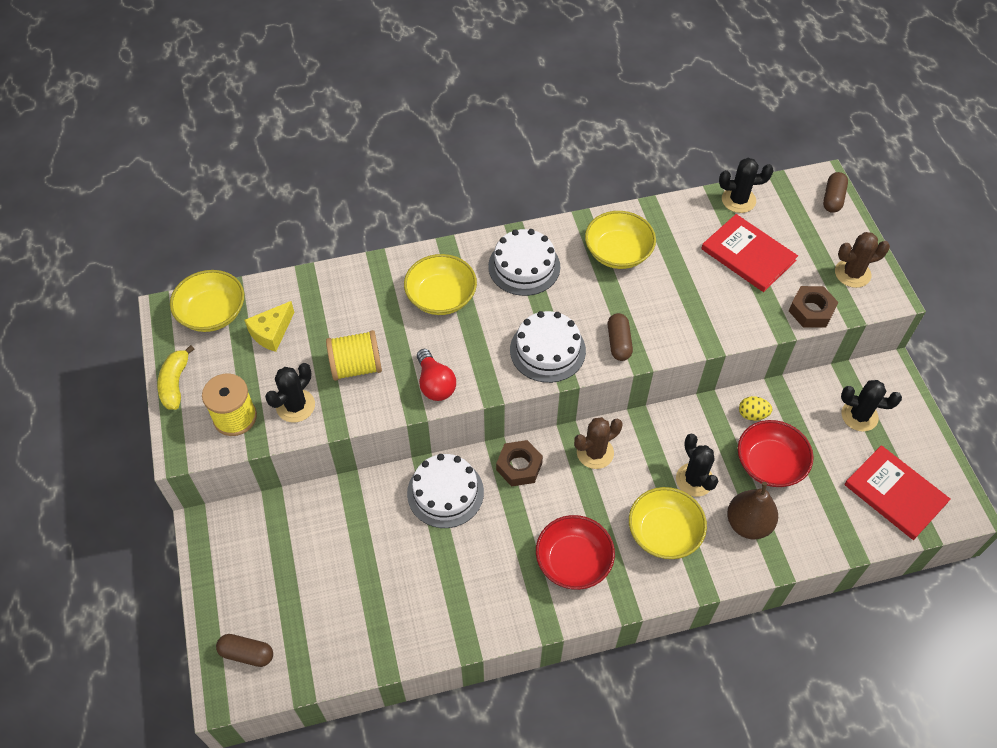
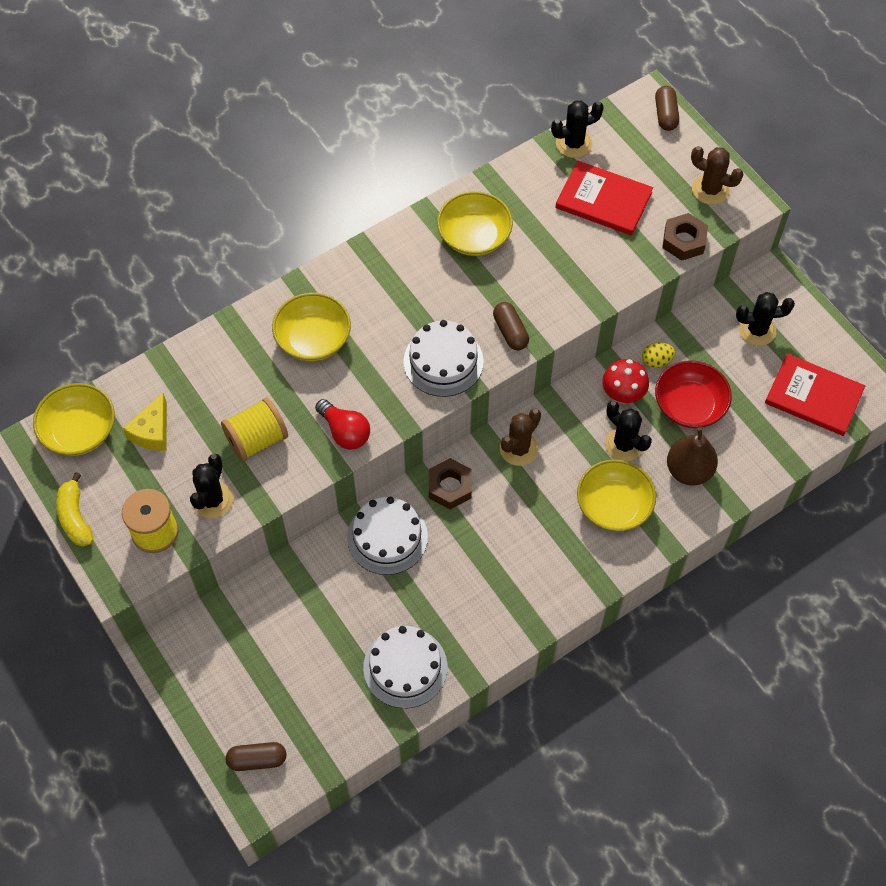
camera: 20 degrees left, 5 degrees up
white cake [488,229,560,296] -> white cake moved to [363,626,447,708]
red bowl [536,515,615,590] -> none
brown cactus [835,232,890,288] -> brown cactus turned 60 degrees clockwise [691,146,744,205]
none -> red mushroom [602,359,649,404]

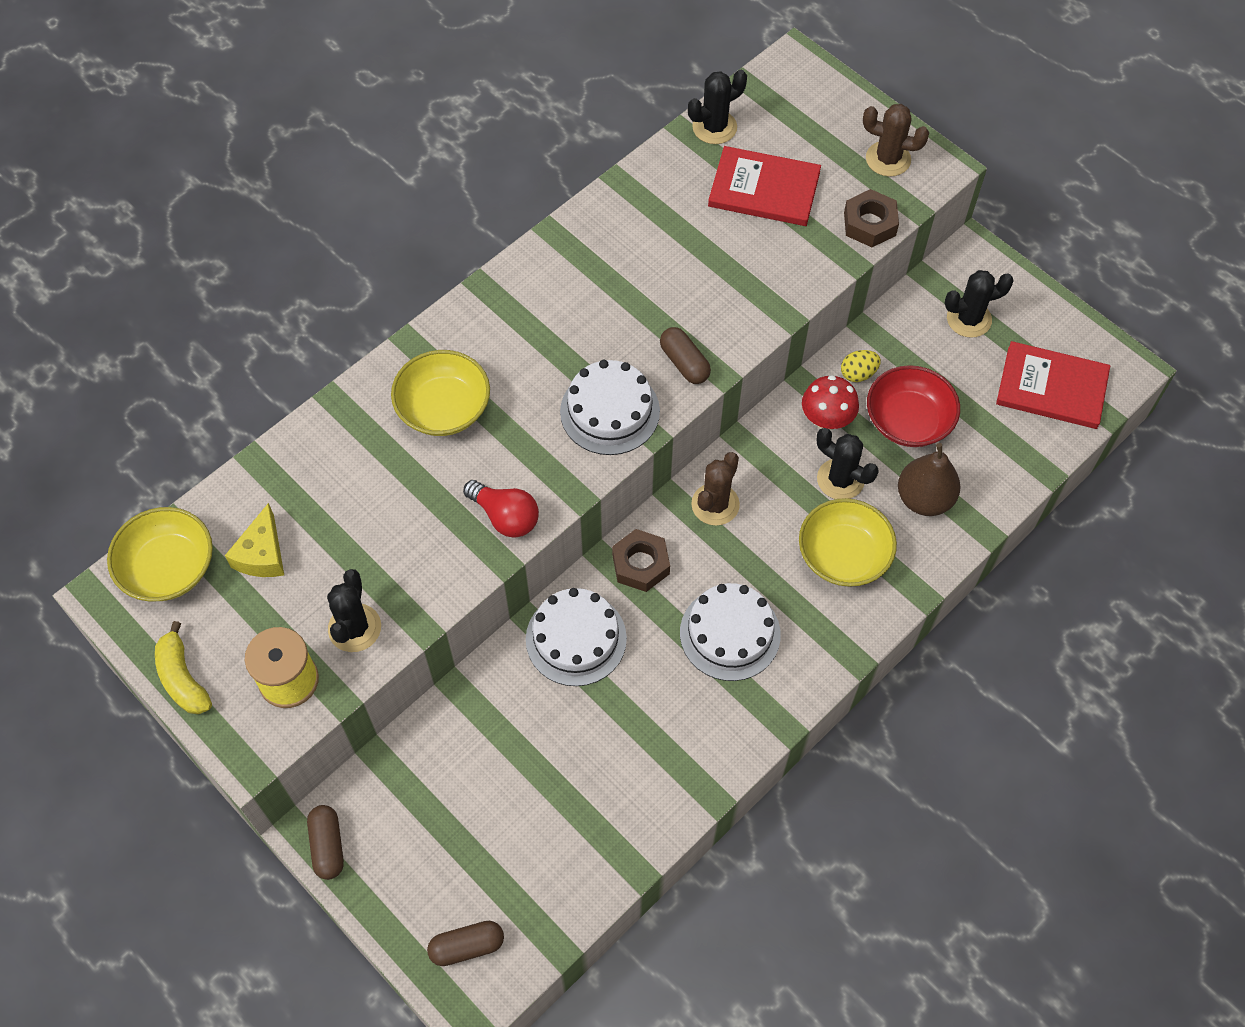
camera: 10 degrees left, 0 degrees up
yellow spool [221,398,288,461] -> none
white cake [363,626,447,708] -> white cake moved to [680,583,781,681]
yellow bowl [437,191,513,256] -> none
brown capsule [655,86,679,131] -> brown capsule moved to [307,805,344,880]

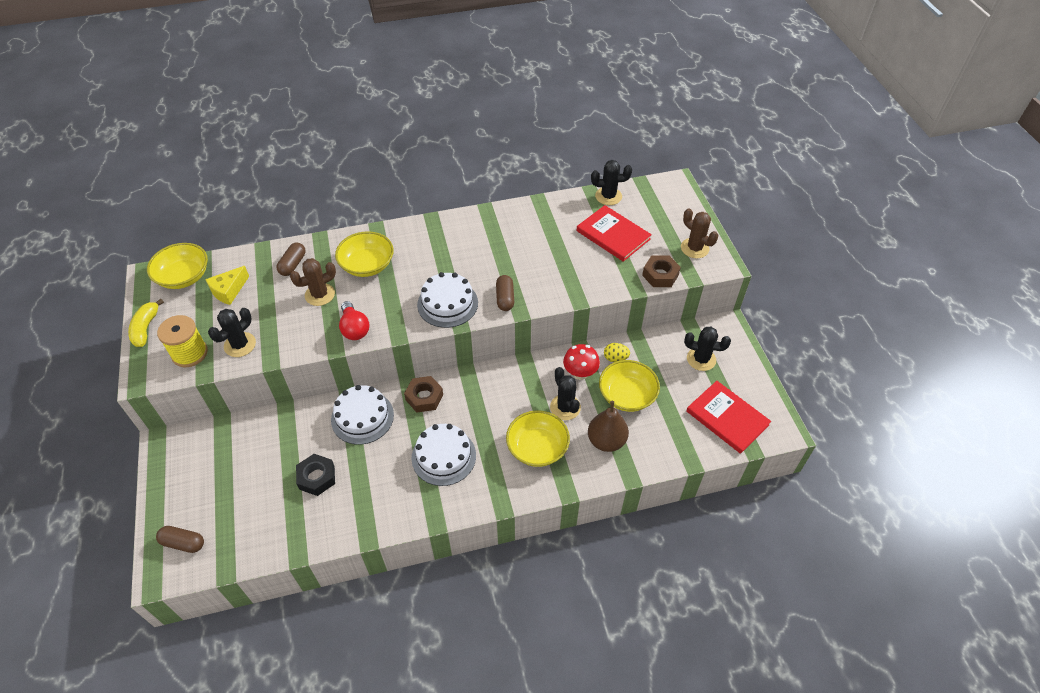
camera: 30 degrees right, 10 degrees down
brown capsule [307,805,344,880] -> brown capsule moved to [277,243,306,276]
brown cactus [691,452,740,526] -> brown cactus moved to [290,258,336,306]
red bowl [867,365,960,447] -> yellow bowl [599,360,660,412]
none -> black nut [296,454,335,496]

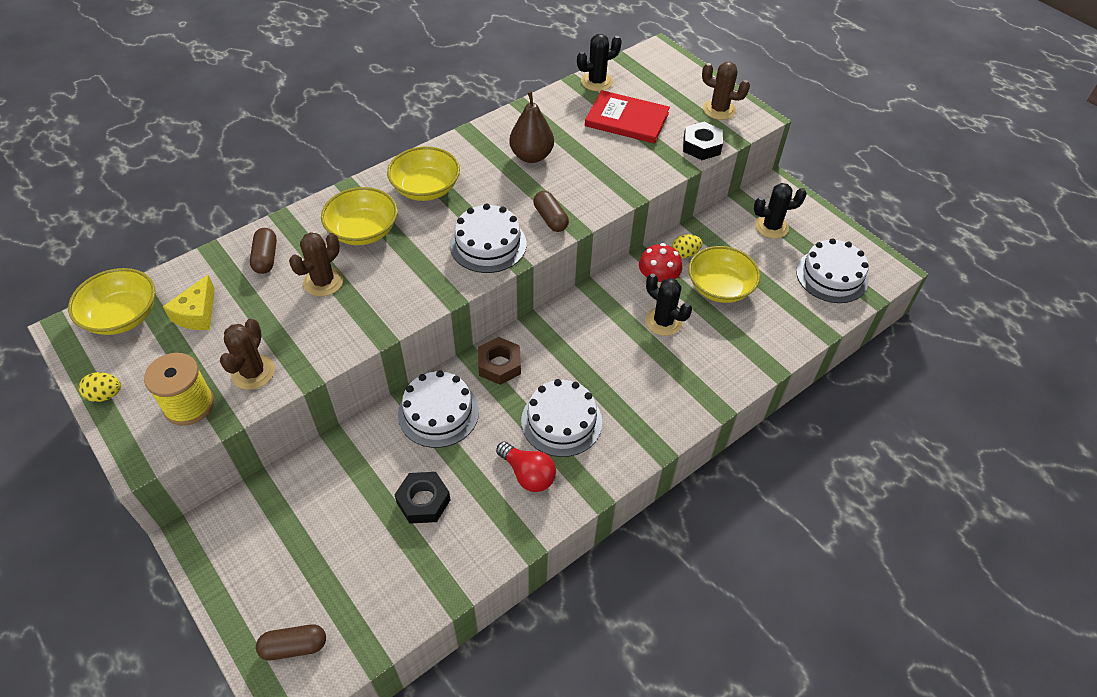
camera: 25 degrees left, 0 degrees up
yellow banana [128,299,164,347] -> yellow egg [79,372,121,402]
black cactus [208,308,256,357] -> brown cactus [220,319,275,390]
red light bulb [339,301,369,340] -> red light bulb moved to [496,441,556,492]
yellow bowl [506,410,570,467] -> yellow bowl moved to [387,146,460,201]
brown pear [588,401,629,452] -> brown pear moved to [509,92,554,163]
brown nut [642,256,681,287] -> black nut [683,122,723,160]
red book [686,381,771,454] -> white cake [796,238,869,303]

